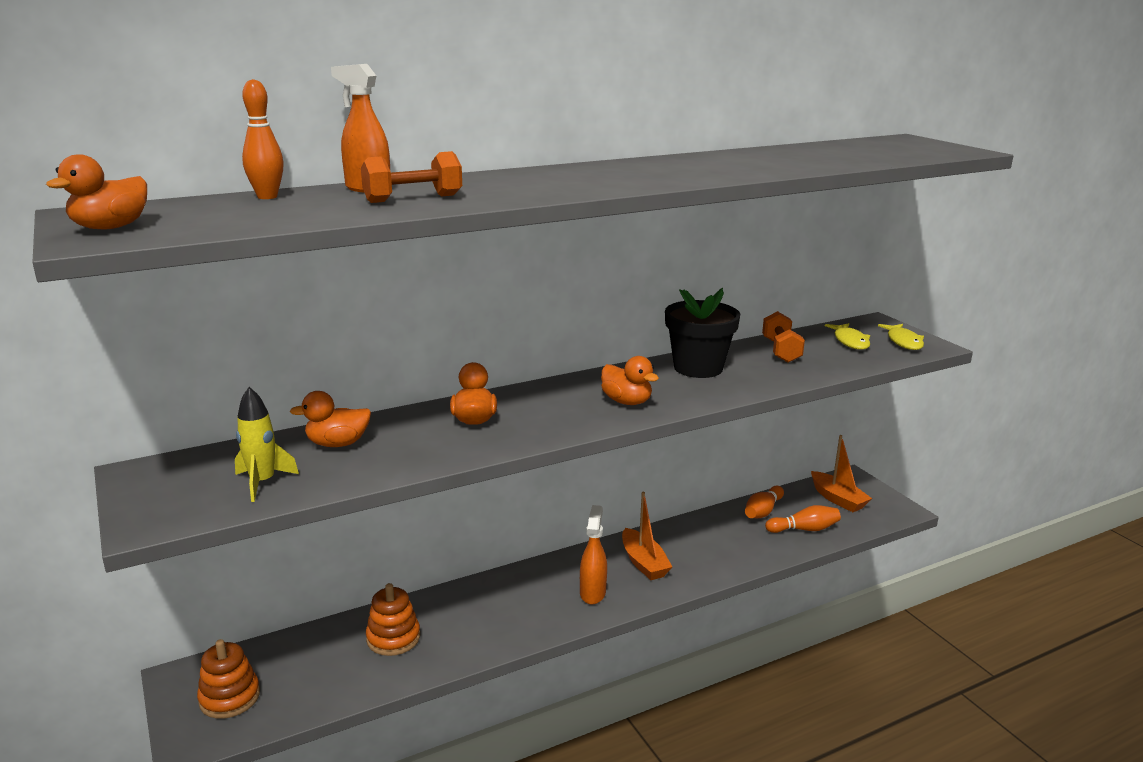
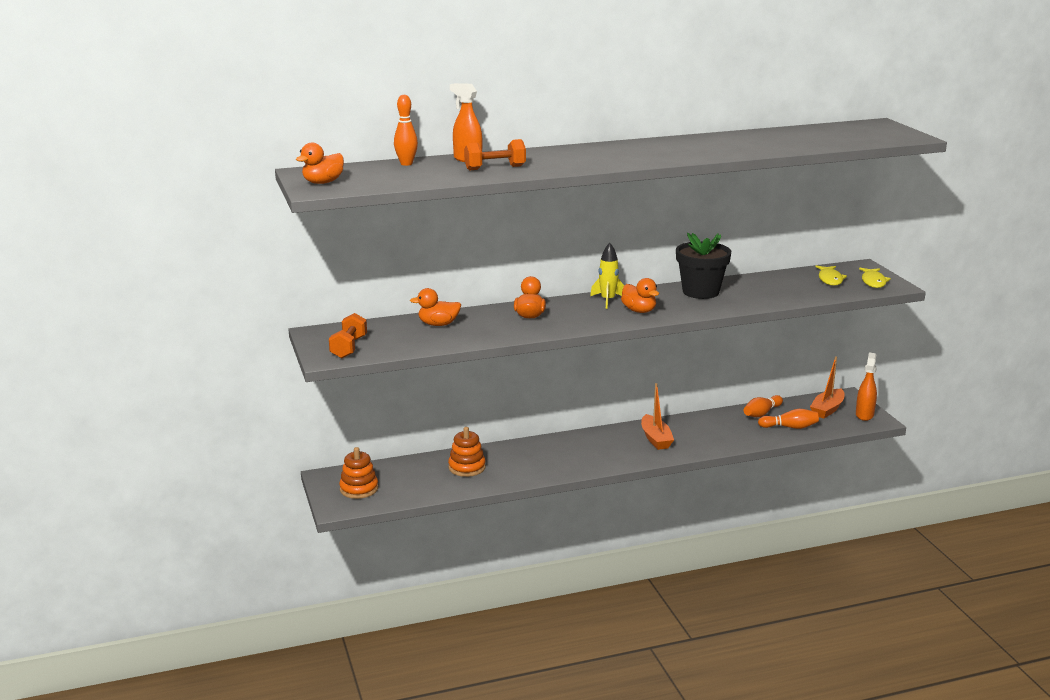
camera: 10 degrees right, 0 degrees up
yellow rocket [235,387,299,502] -> yellow rocket moved to [590,243,624,309]
orange spray bottle [580,505,607,604] -> orange spray bottle moved to [856,353,877,421]
orange dumbbell [762,311,805,363] -> orange dumbbell moved to [329,313,367,359]
orange boat [811,435,872,512] -> orange boat turned 60 degrees clockwise [810,356,845,419]

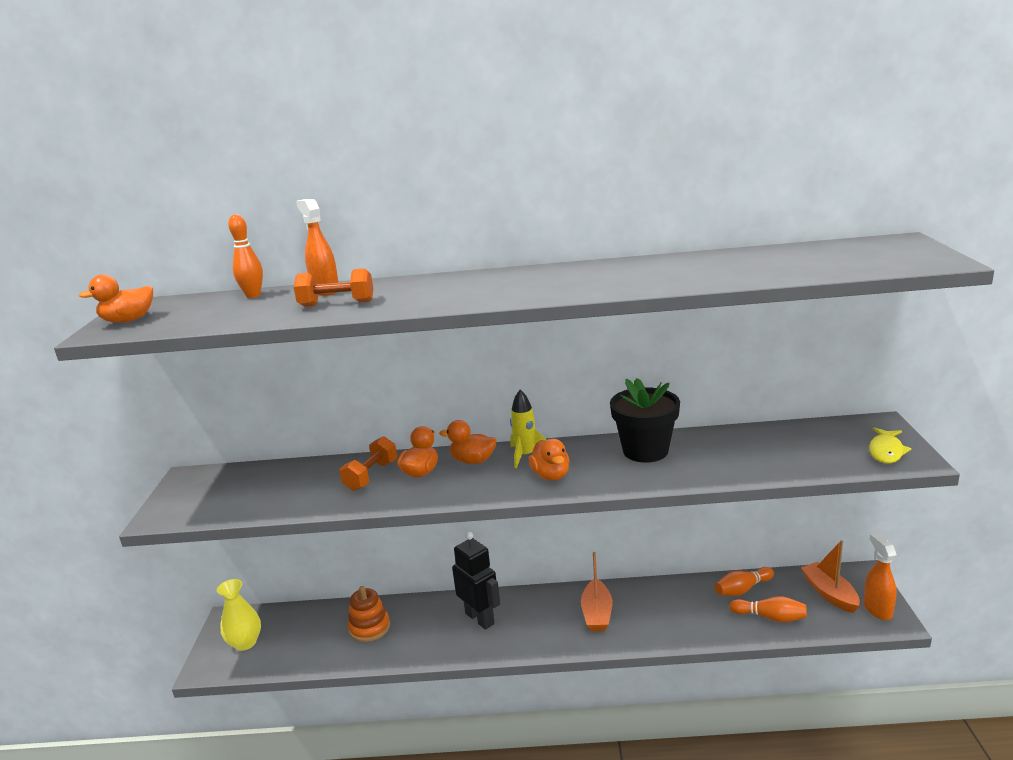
camera: 20 degrees right, 0 degrees up
orange dumbbell [329,313,367,359] -> orange dumbbell moved to [339,436,397,491]
orange stacking toy [339,447,378,499] -> yellow vase [217,579,261,651]
orange duck [410,288,461,326] -> orange duck moved to [439,420,497,464]
orange boat [810,356,845,419] -> orange boat turned 105 degrees clockwise [801,540,860,613]
yellow fish [816,265,847,286] -> none
orange spray bottle [856,353,877,421] -> orange spray bottle turned 45 degrees counterclockwise [864,533,897,620]
none -> black robot [452,532,500,630]

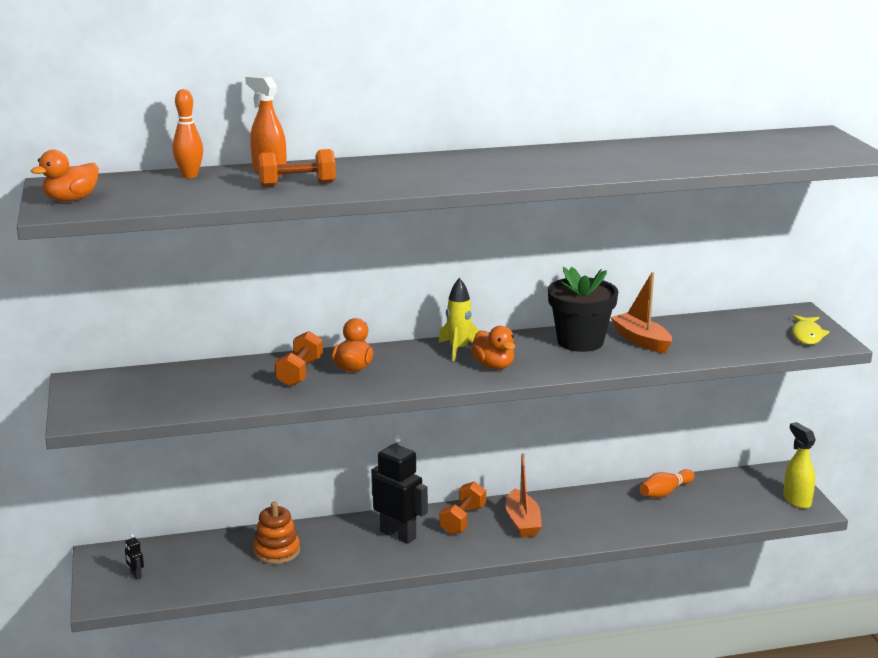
camera: 15 degrees left, 0 degrees up
yellow vase [217,579,261,651] -> black robot [125,534,144,579]
orange duck [439,420,497,464] -> none
orange bowling pin [729,596,807,623] -> none
orange boat [801,540,860,613] -> orange boat moved to [611,272,672,353]
orange spray bottle [864,533,897,620] -> yellow spray bottle [783,422,816,509]
none -> orange dumbbell [440,481,486,535]

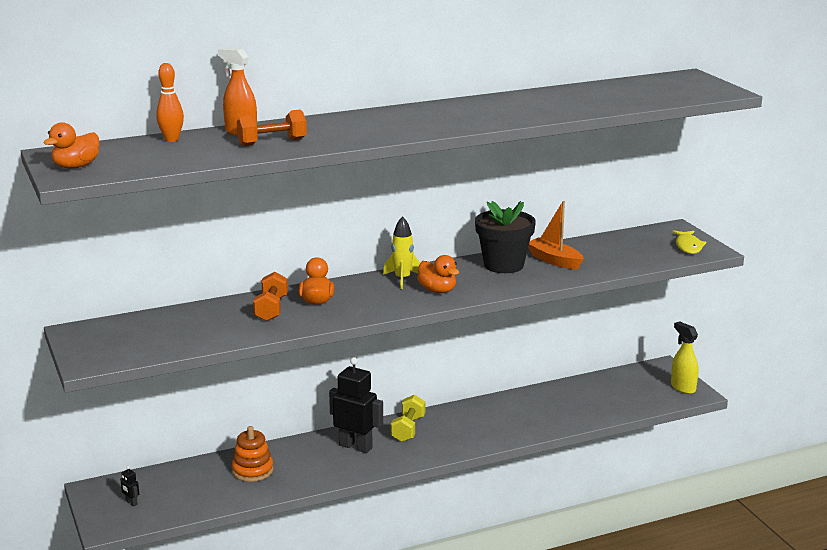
camera: 10 degrees left, 0 degrees up
orange dumbbell [440,481,486,535] -> yellow dumbbell [391,395,426,442]
orange boat [506,453,542,537] -> none
orange bowling pin [640,469,695,498] -> none

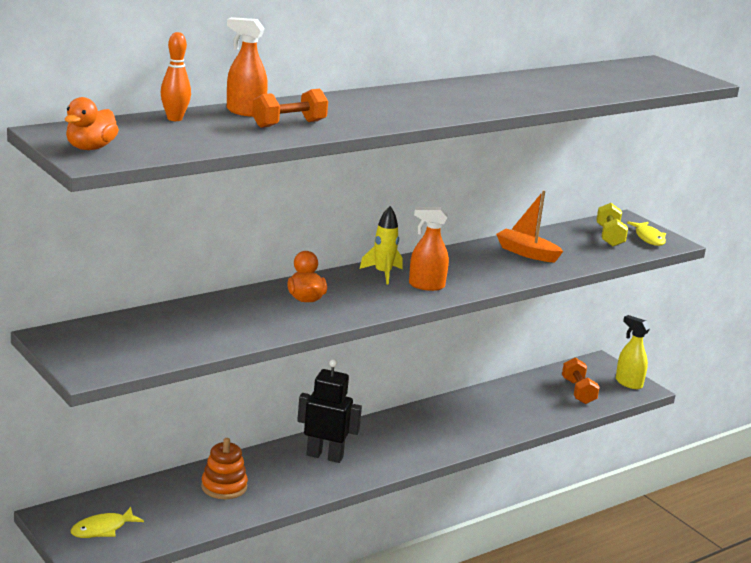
camera: 15 degrees left, 0 degrees up
black robot [120,466,139,507] -> yellow fish [71,507,144,538]
orange dumbbell [253,272,288,321] -> orange dumbbell moved to [562,358,600,404]
yellow dumbbell [391,395,426,442] -> yellow dumbbell moved to [596,203,628,246]
orange duck [417,255,459,293] -> orange spray bottle [409,207,449,291]
black flower pot [475,201,536,273] -> none

